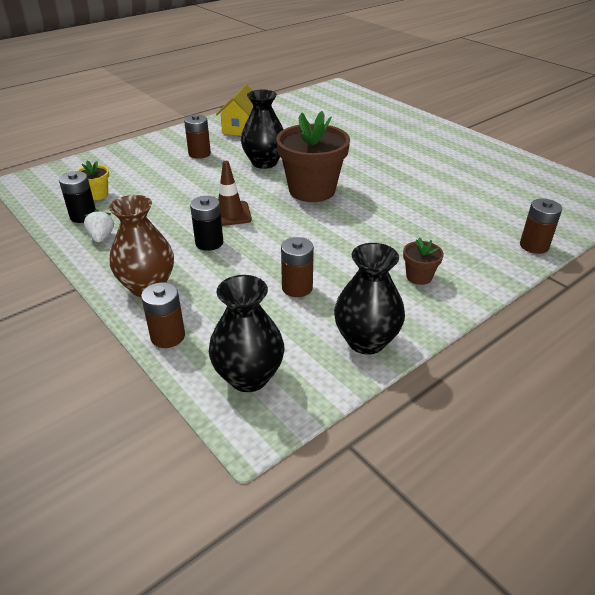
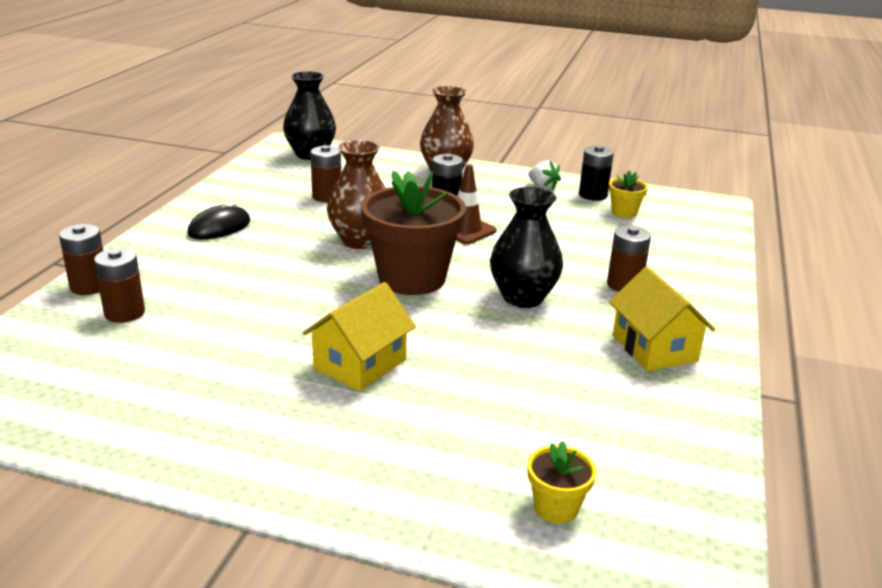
camera: 145 degrees right, 10 degrees down
brown battery [141,282,185,348] -> brown battery moved to [94,248,145,323]
black vase [334,243,405,355] -> none
brown flower pot [403,237,444,285] -> black mouse [187,202,250,239]
none -> yellow house [303,282,416,391]
none -> brown vase [327,140,385,249]
none -> yellow flower pot [528,441,596,523]

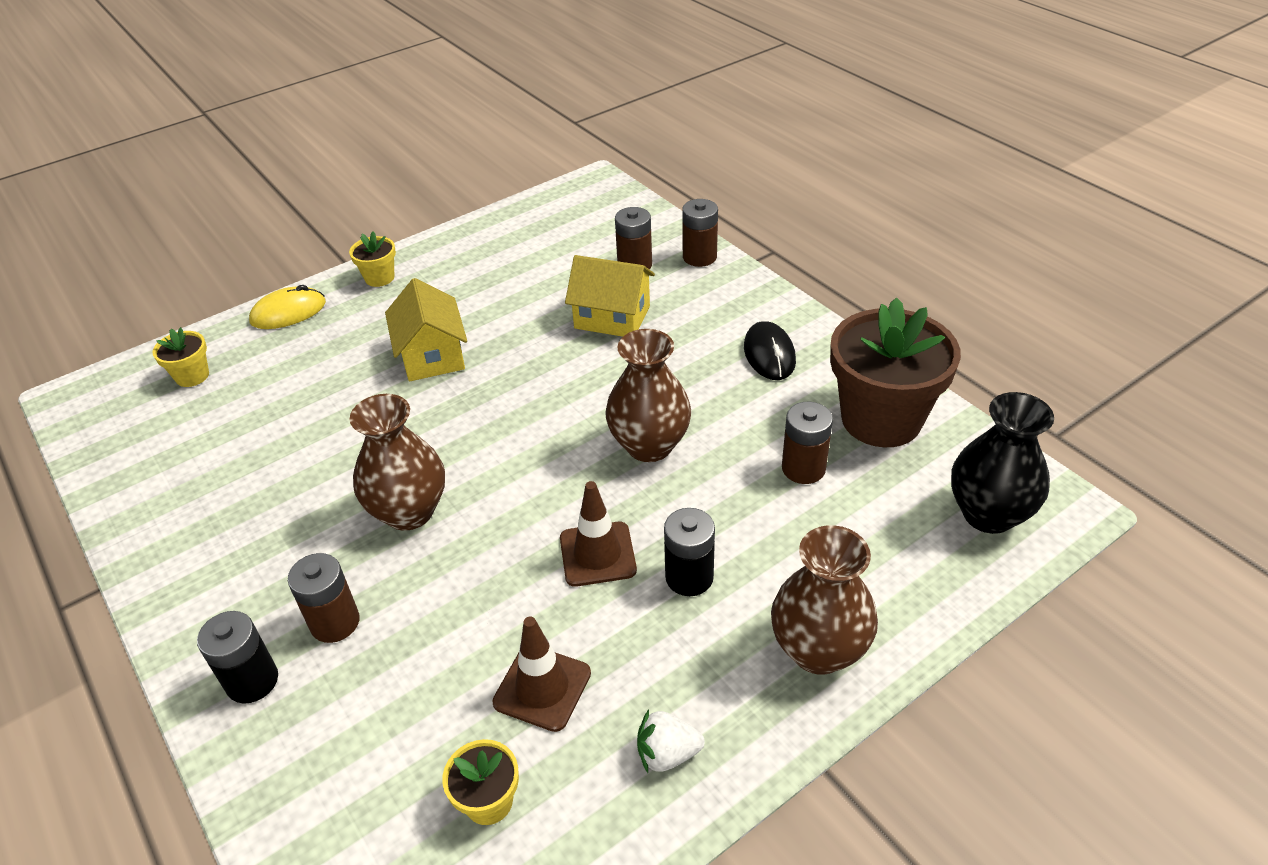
camera: 130 degrees right, 15 degrees up
brown flower pot [361,170,466,295] -> brown flower pot moved to [830,297,961,447]
black vase [490,187,563,308] -> brown vase [350,394,445,531]
black battery [579,145,614,201] -> black battery moved to [197,611,278,704]
yellow house [609,267,715,371] -> yellow house moved to [565,255,655,337]
none -> yellow mouse [249,285,326,329]
none -> yellow flower pot [349,231,396,287]
none -> brown traffic cone [492,617,591,732]

